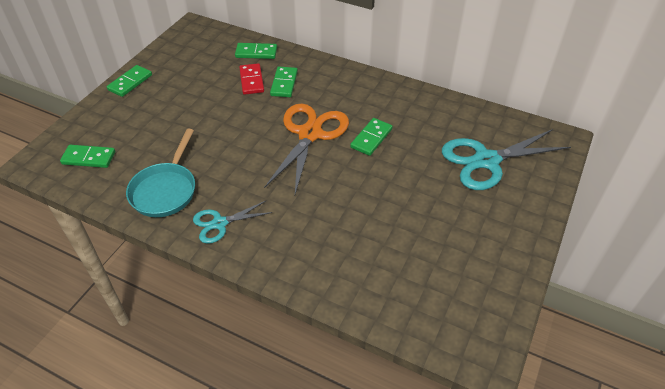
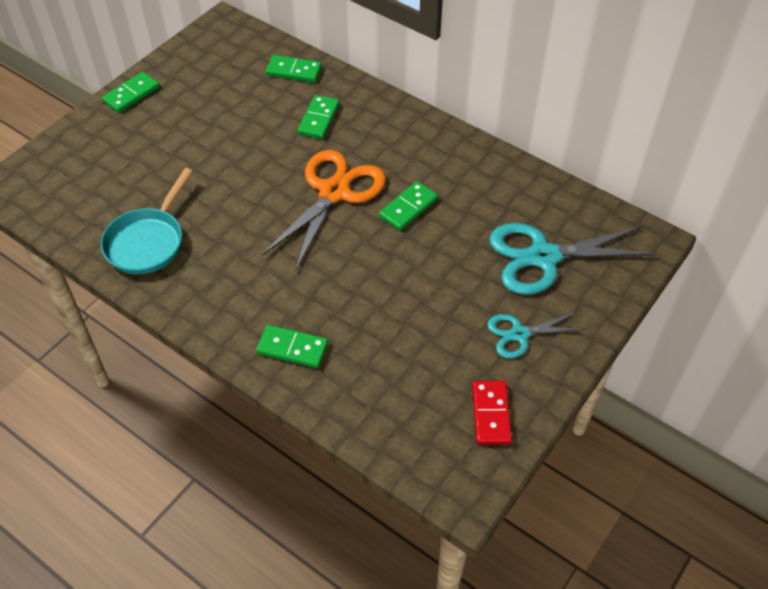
camera: 10 degrees right, 5 degrees up
green domino [60,145,115,168] -> green domino moved to [256,325,328,368]
turquoise scissors [193,200,273,244] -> turquoise scissors moved to [487,312,585,358]
red domino [239,63,264,95] -> red domino moved to [472,381,512,444]

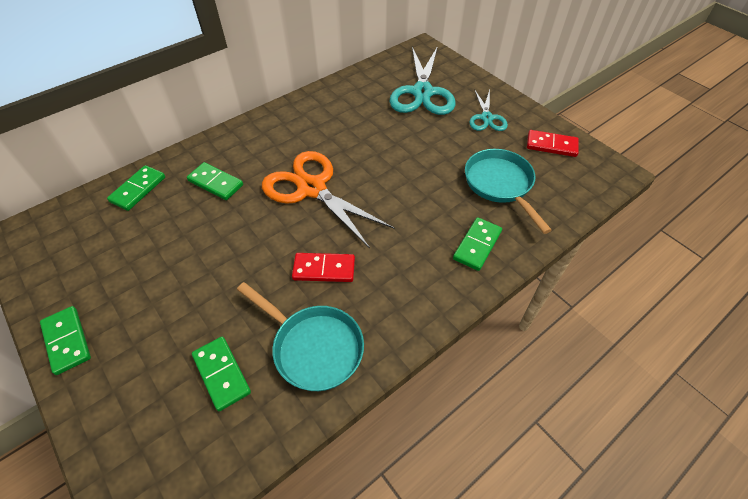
camera: 75 degrees left, 0 degrees up
green domino [379,181,438,230] -> green domino moved to [192,337,251,411]
none -> red domino [292,253,355,282]
none -> turquoise pan [465,149,552,234]

